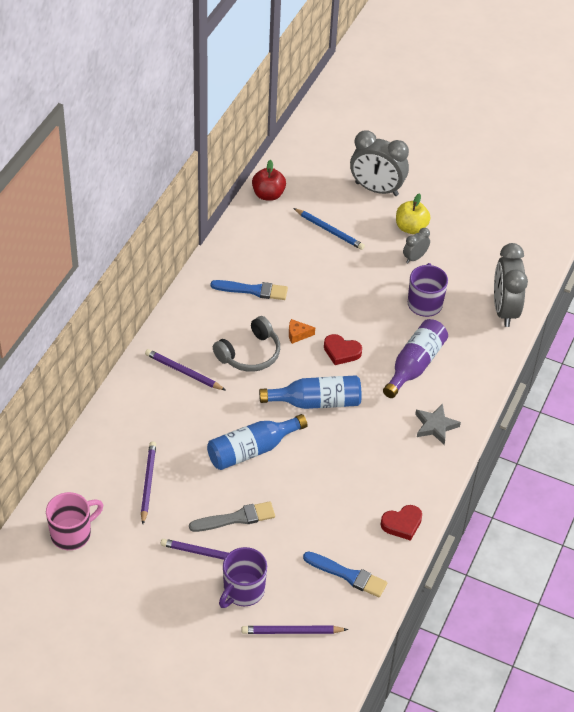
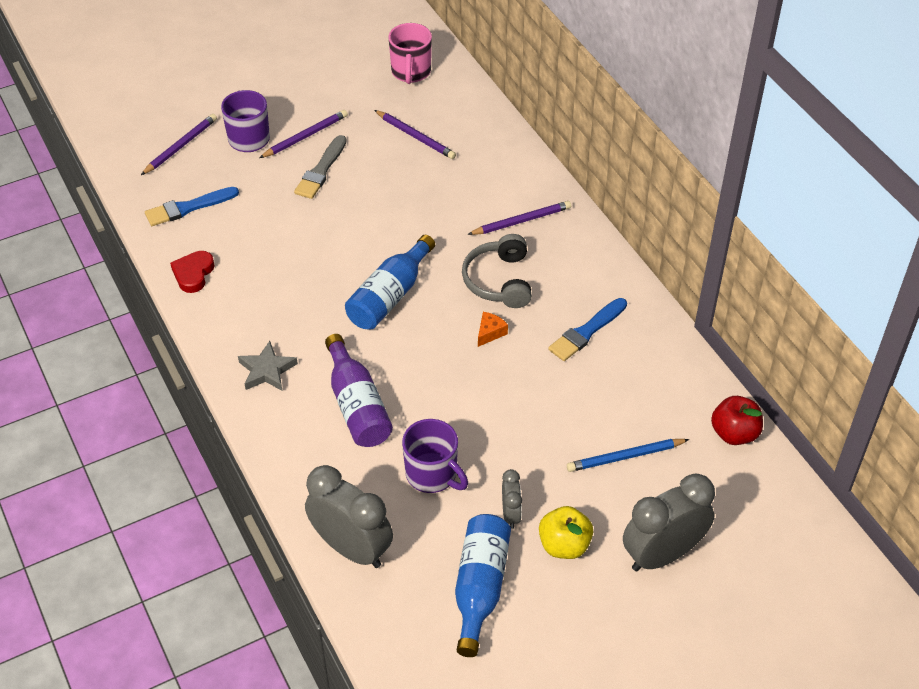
camera: 130 degrees right, 0 degrees up
blue bottle [207,414,308,470] -> blue bottle moved to [455,514,511,657]
red heart [324,334,362,365] -> none

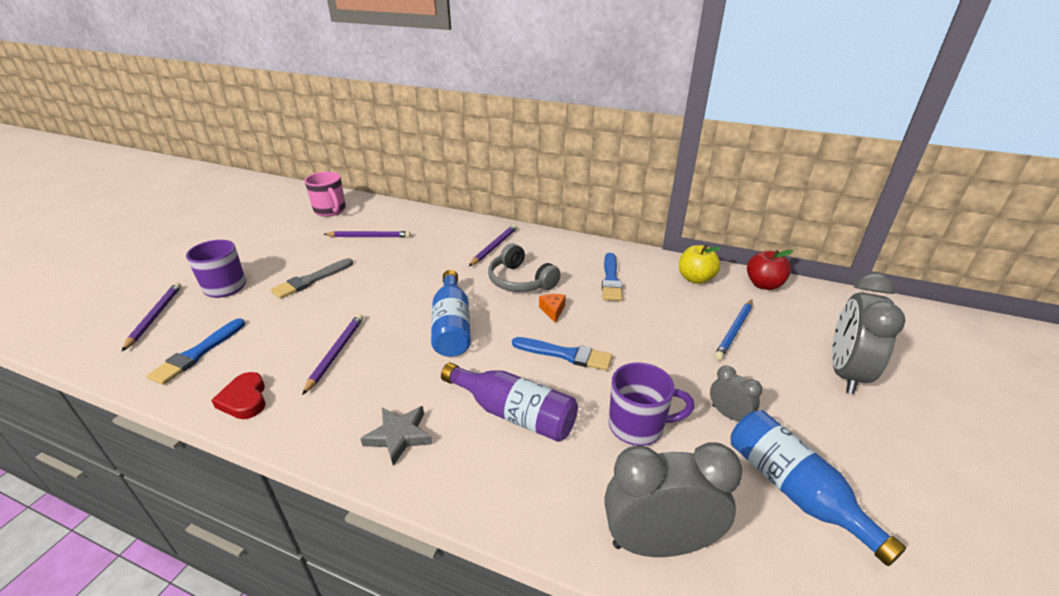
camera: 40 degrees left, 15 degrees down
purple pencil [259,110,348,158] -> purple pencil moved to [302,314,363,395]
grey brush [294,135,347,199] -> grey brush turned 60 degrees clockwise [271,258,353,299]
yellow apple [539,506,593,559] -> yellow apple moved to [679,245,722,284]
none -> blue brush [512,337,613,371]

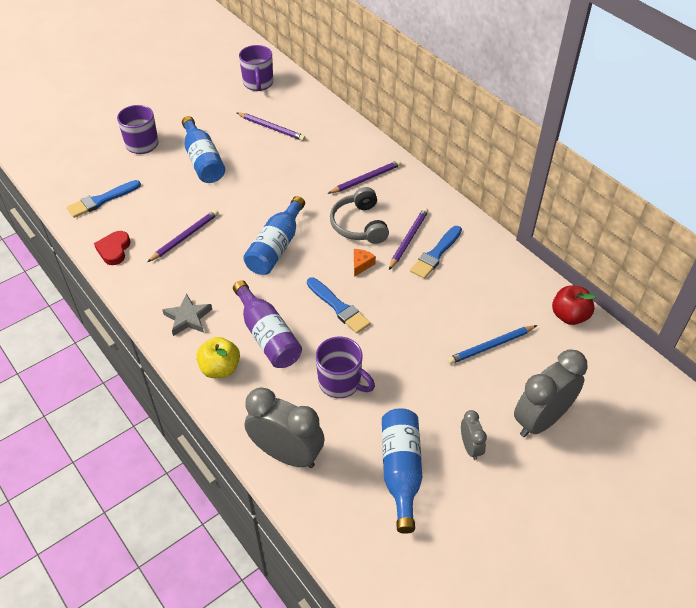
camera: 30 degrees right, 15 degrees up
purple pencil [122,282,181,351] -> purple pencil moved to [389,208,428,270]
grey brush [271,258,353,299] -> blue bottle [182,116,225,183]
pink mug [304,172,346,217] -> purple mug [239,45,273,91]
yellow apple [679,245,722,284] -> yellow apple moved to [196,337,240,378]
grey clock [710,365,762,421] -> grey clock moved to [461,410,487,460]

